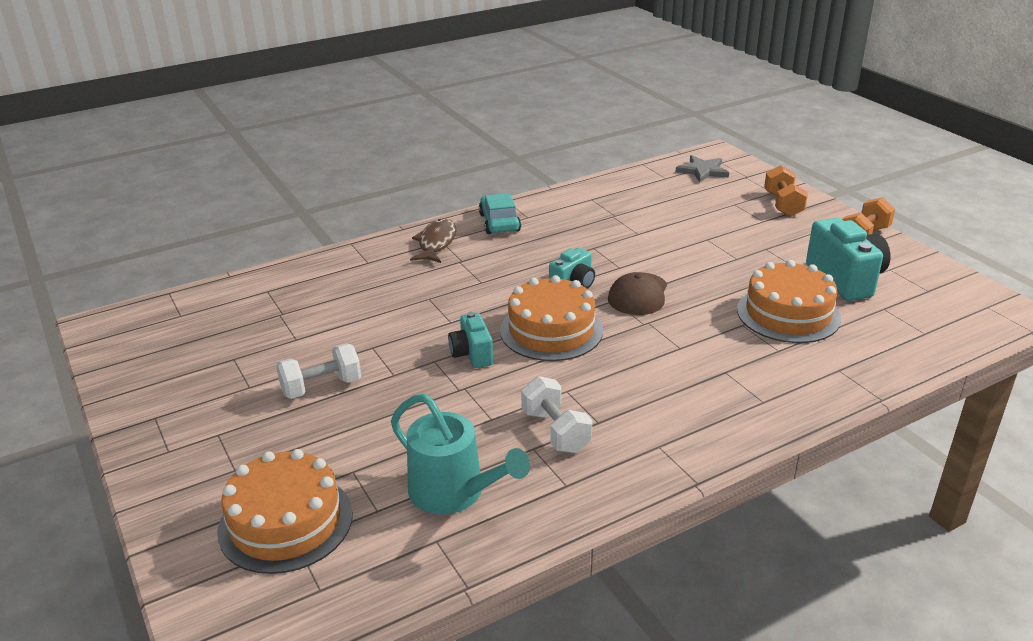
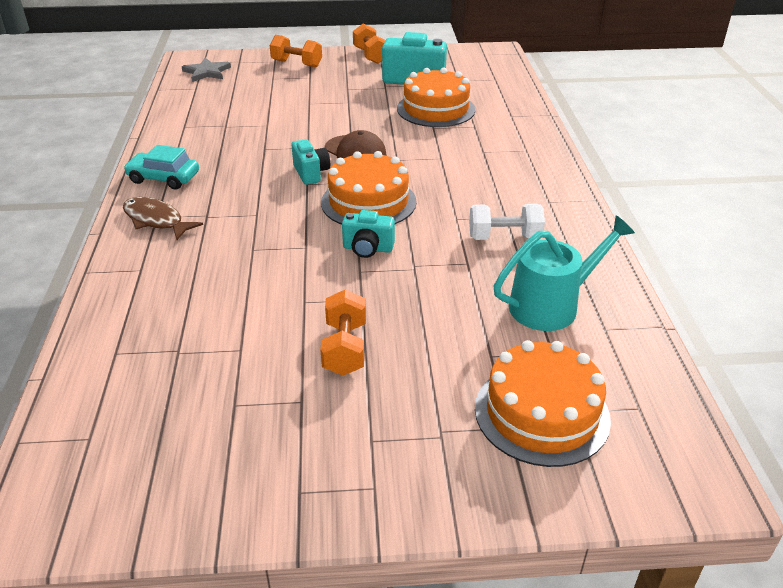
camera: 65 degrees left, 5 degrees up
white dumbbell [276,343,361,399] -> orange dumbbell [320,289,366,376]

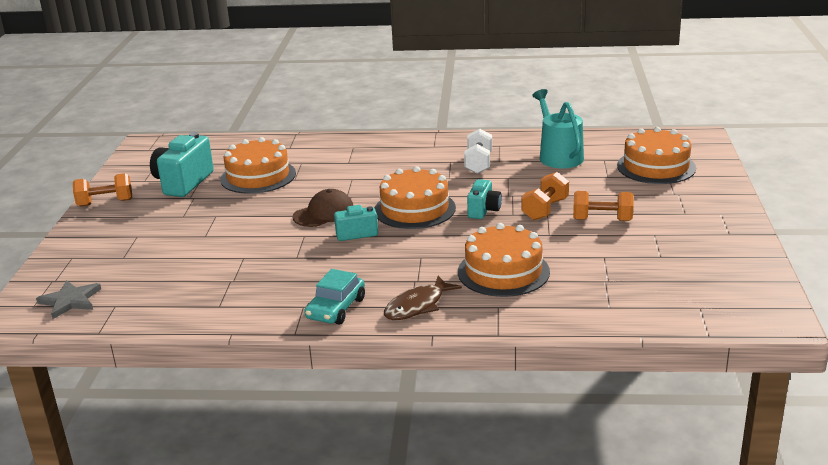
camera: 80 degrees left, 10 degrees down
orange dumbbell [270,35,322,67] -> orange dumbbell moved to [521,172,569,220]
none -> orange cake [458,223,550,297]

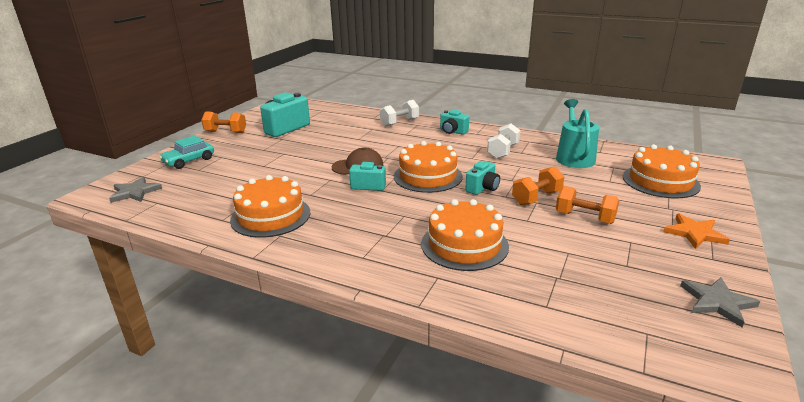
camera: 20 degrees right, 0 degrees up
orange cake [220,137,296,194] -> orange cake moved to [230,175,311,238]
turquoise car [304,269,365,325] -> turquoise car moved to [159,135,214,169]
brown fish [384,276,462,320] -> none
none -> white dumbbell [380,100,419,127]
none -> turquoise camera [440,110,469,135]
none -> orange star [663,214,730,249]
none -> grey star [680,278,760,327]

